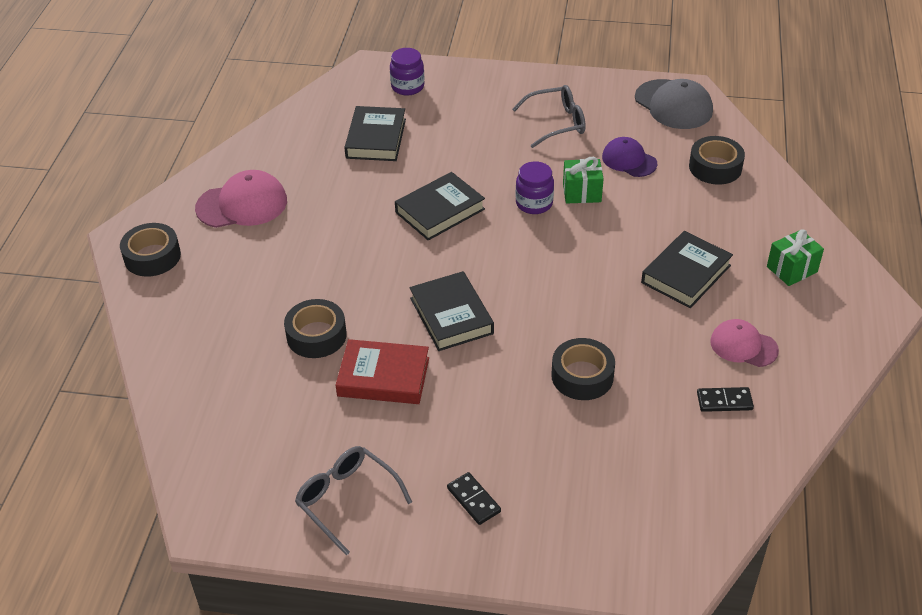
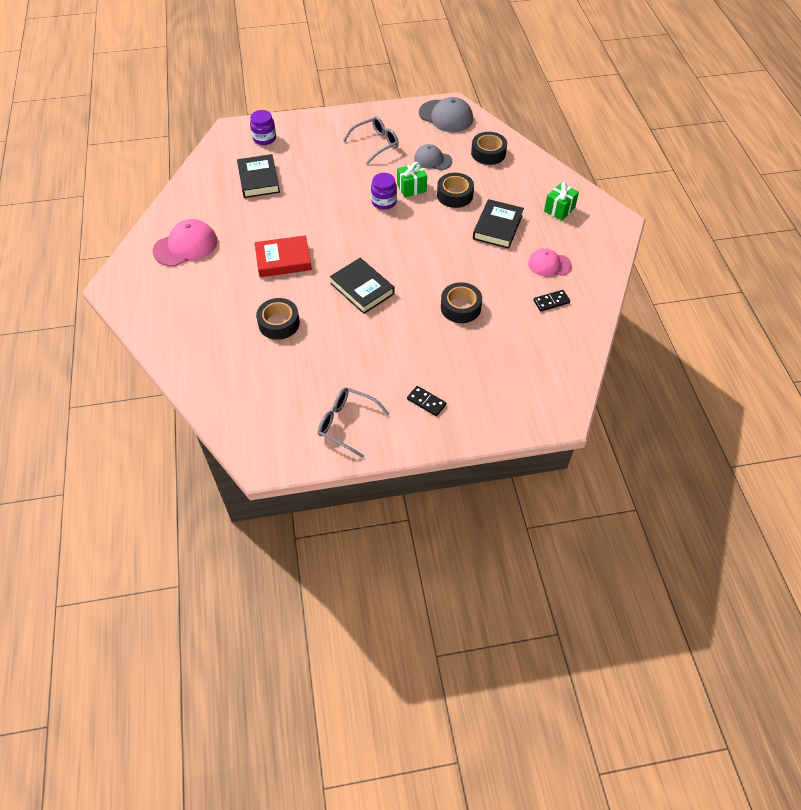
camera: 20 degrees left, 10 degrees up
black tape [120,223,181,277] -> black tape moved to [437,173,474,208]
red book [335,339,429,404] -> red book moved to [255,235,312,277]
black book [395,172,485,241] -> none
purple cap [602,137,657,177] -> grey cap [414,144,452,170]

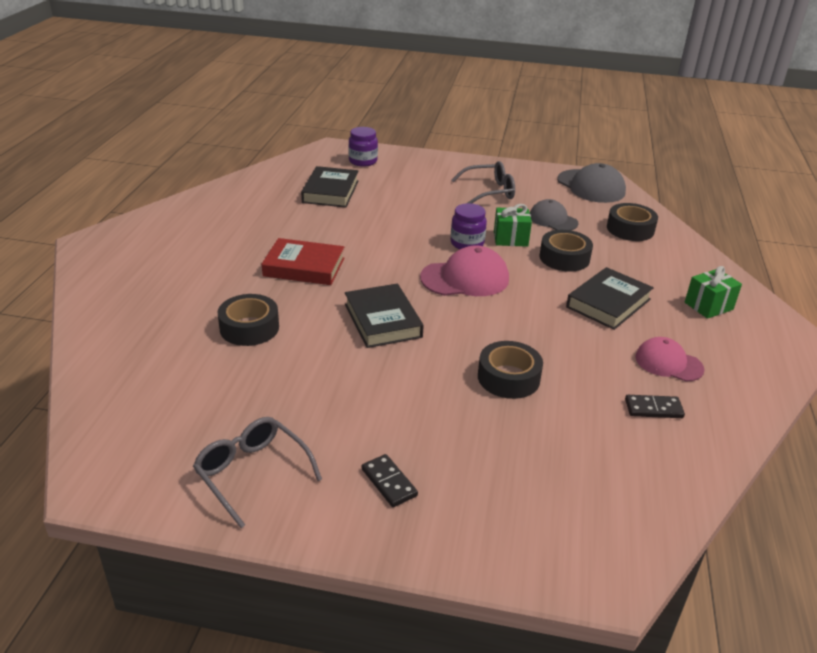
camera: 20 degrees right, 20 degrees down
pink cap [153,219,217,266] -> pink cap moved to [420,246,509,296]

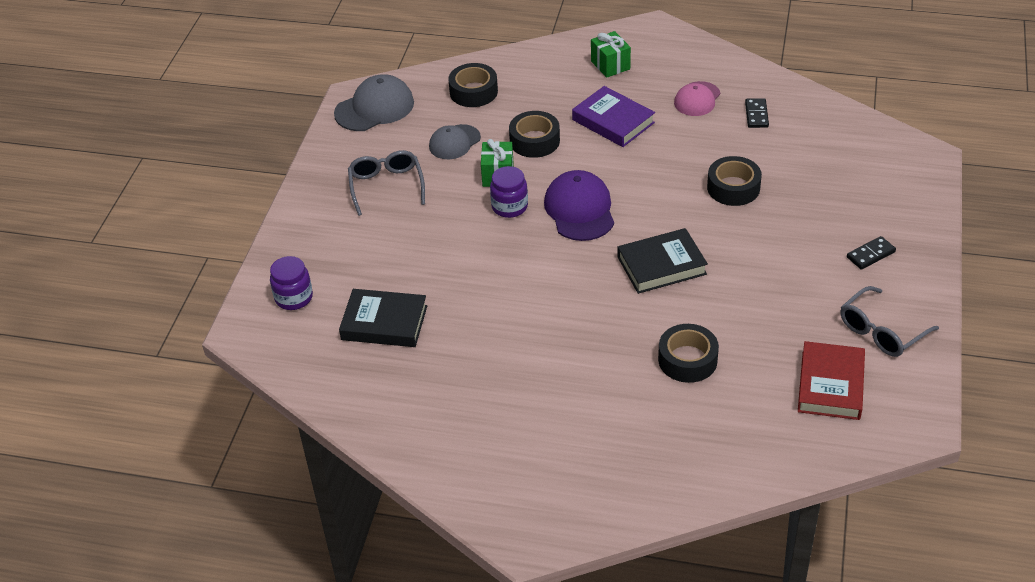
camera: 85 degrees left, 10 degrees up
red book [262,238,345,285] -> red book moved to [798,341,865,420]
pink cap [420,246,509,296] -> purple cap [544,170,614,241]
black book [566,267,654,330] -> purple book [572,86,655,147]

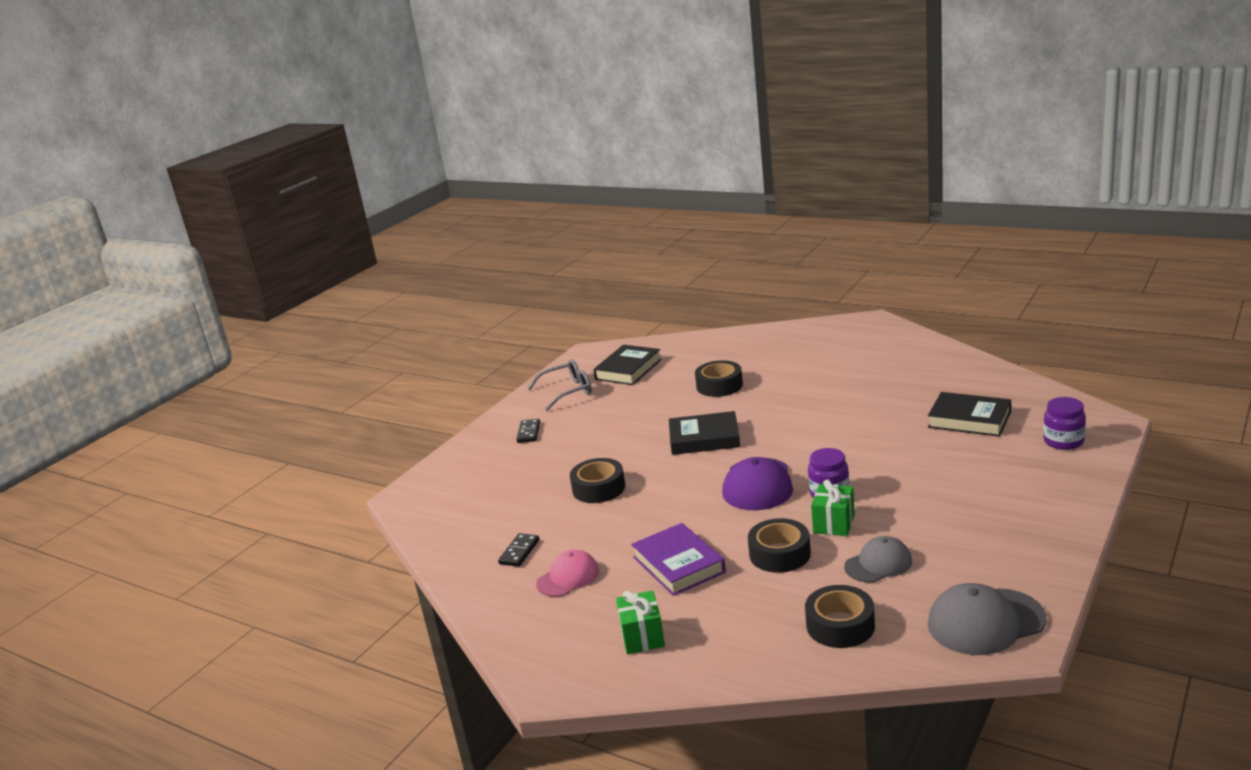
camera: 160 degrees left, 20 degrees down
grey glasses [348,150,425,216] -> none
red book [798,341,865,420] -> black book [593,345,662,385]
black domino [847,236,896,270] -> black domino turned 75 degrees counterclockwise [516,419,540,443]

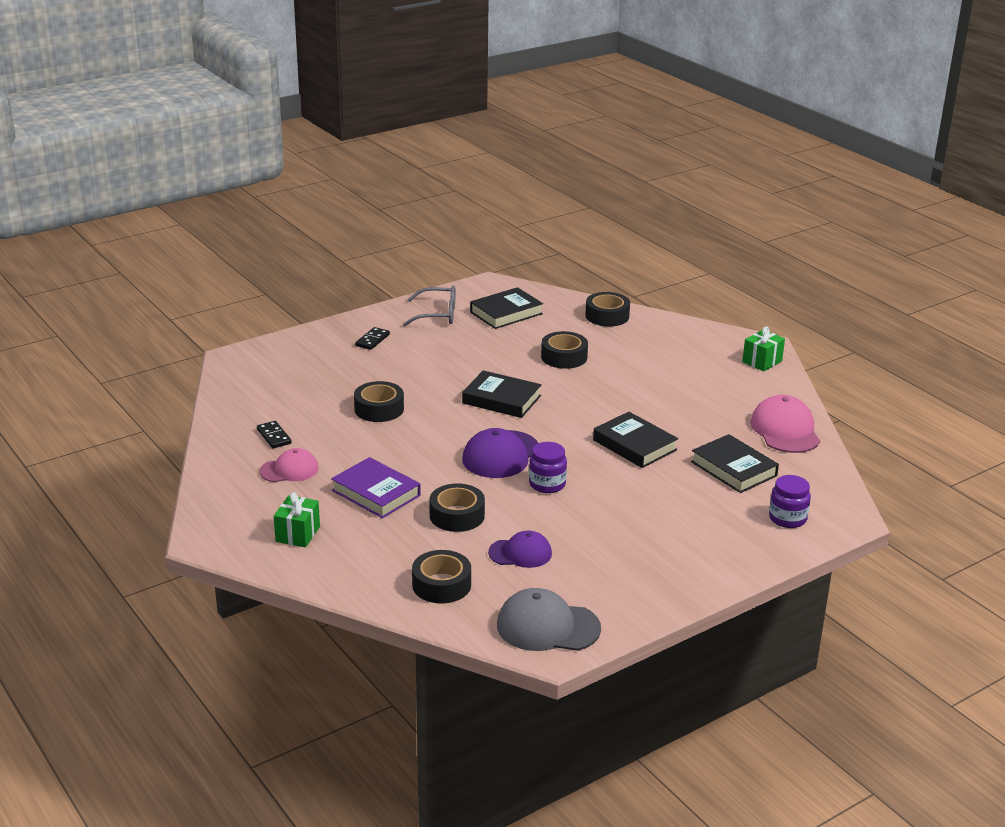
camera: 20 degrees right, 5 degrees up
black domino [498,533,539,567] -> black domino turned 75 degrees counterclockwise [257,421,292,448]
purple book [631,523,726,596] -> purple book turned 45 degrees counterclockwise [331,457,421,518]
green gift [811,480,855,536] -> green gift moved to [742,326,785,371]
grey cap [844,536,912,582] -> purple cap [488,531,552,568]
none -> black tape [585,292,630,327]
none -> black book [593,412,678,468]
none -> pink cap [750,395,820,453]

